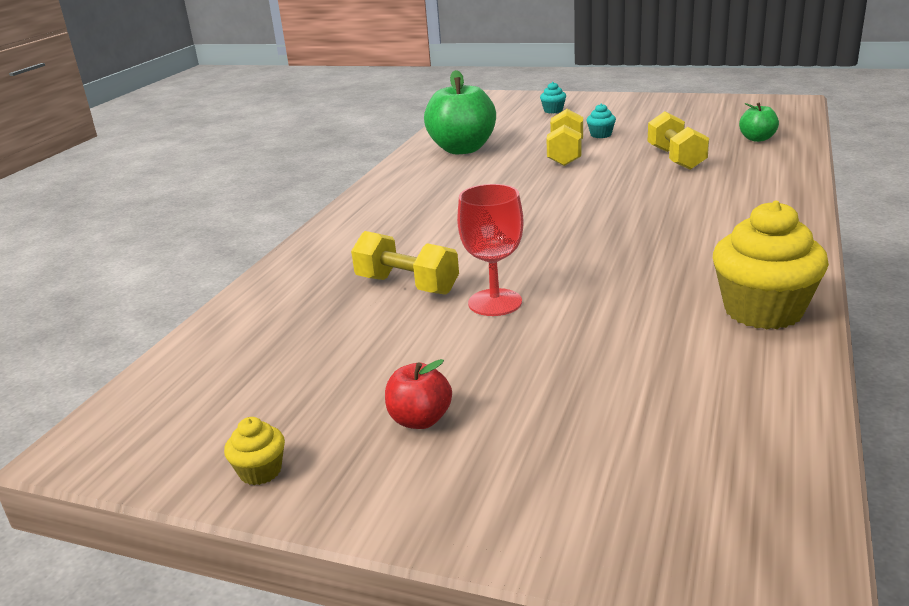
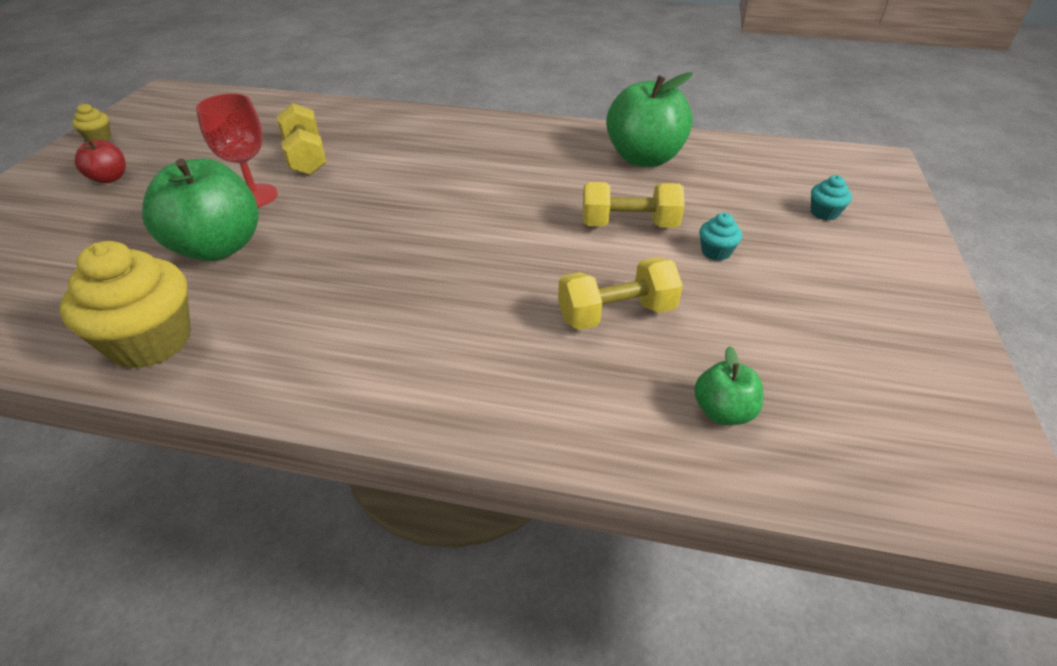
camera: 80 degrees right, 15 degrees up
yellow dumbbell [351,231,459,295] -> yellow dumbbell turned 45 degrees counterclockwise [277,103,327,175]
none -> green apple [142,158,259,261]

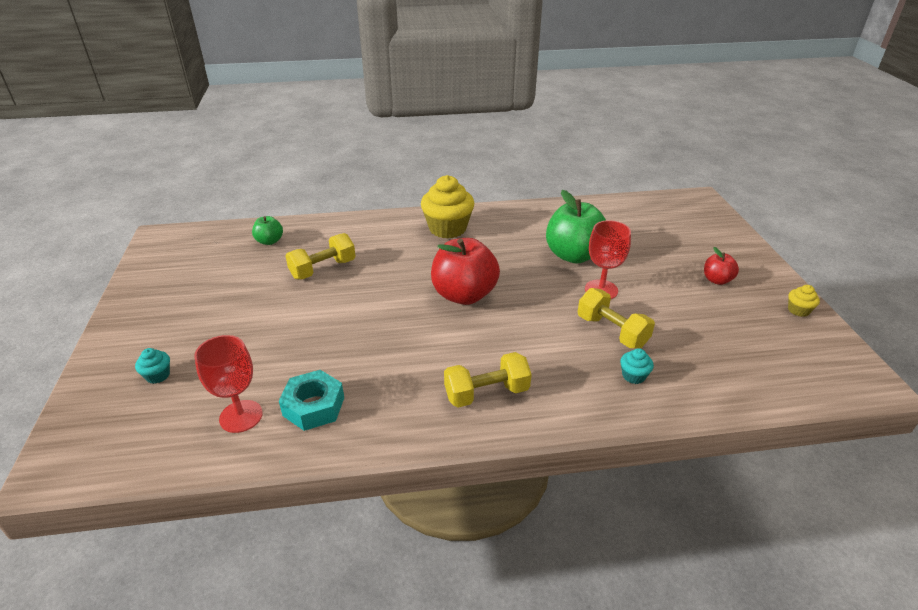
camera: 160 degrees right, 5 degrees down
yellow cupcake [60,241,191,369] -> yellow cupcake moved to [421,175,474,239]
yellow dumbbell [583,182,685,228] -> yellow dumbbell moved to [444,352,532,407]
green apple [606,72,693,167] -> turquoise nut [279,370,344,431]
turquoise cupcake [700,213,742,261] -> turquoise cupcake moved to [620,348,654,384]
none -> red goblet [194,335,263,433]
none -> red apple [431,238,500,305]

